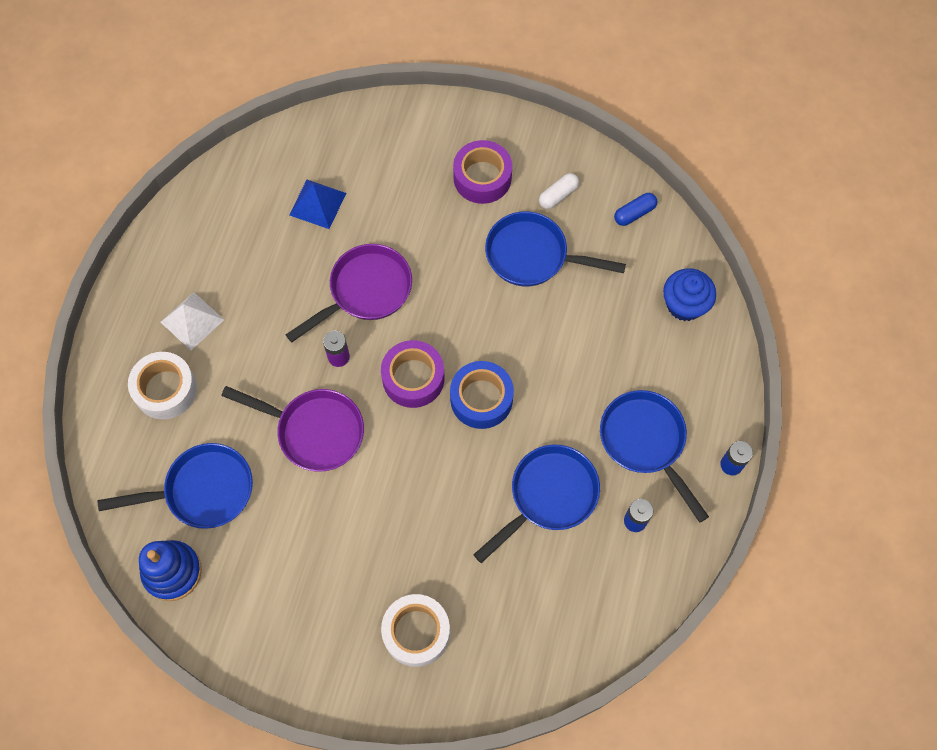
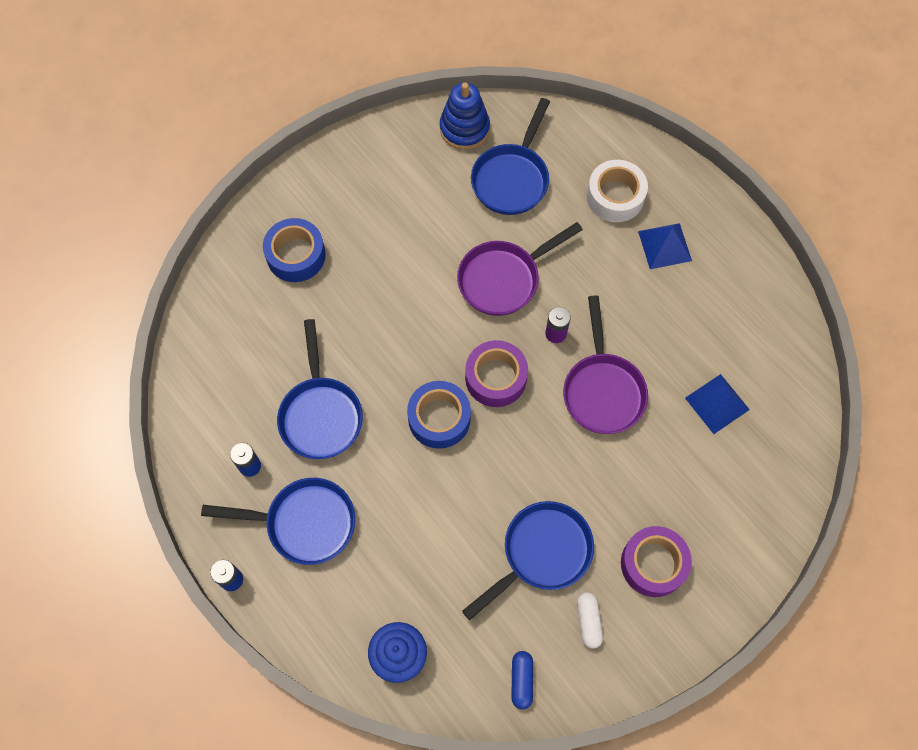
camera: 125 degrees right, 0 degrees up
white pyramid [161,292,224,350] -> blue pyramid [638,223,692,269]
white tape [381,594,450,667] -> blue tape [263,218,326,282]

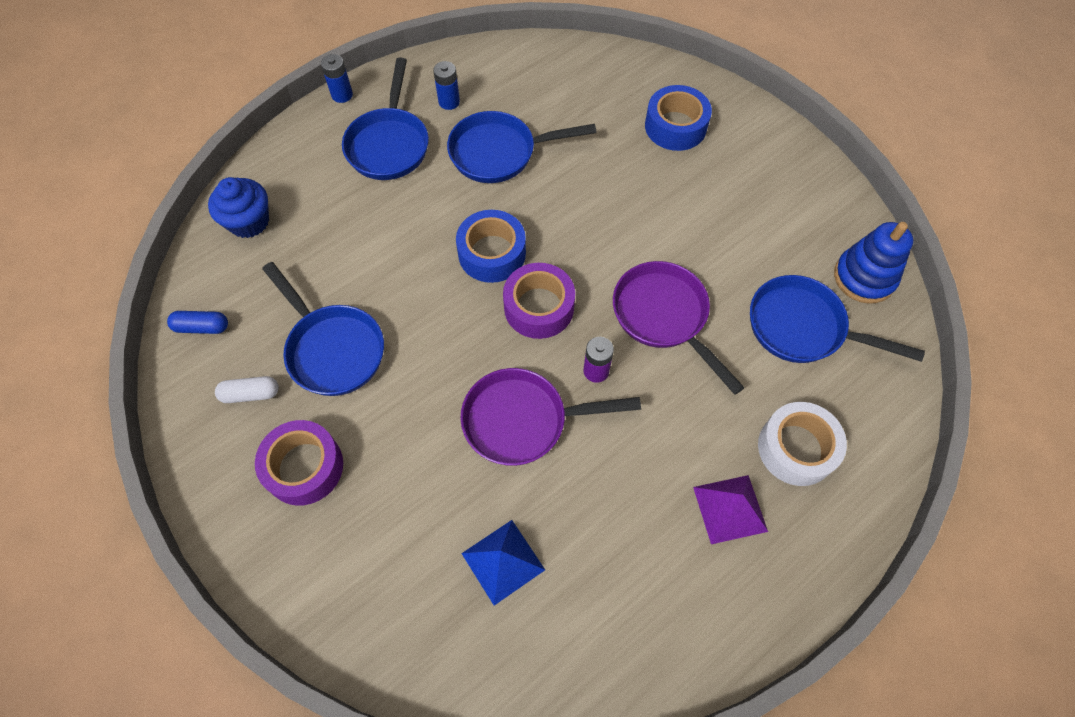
camera: 90 degrees right, 5 degrees down
blue pyramid [638,223,692,269] -> purple pyramid [693,475,768,544]

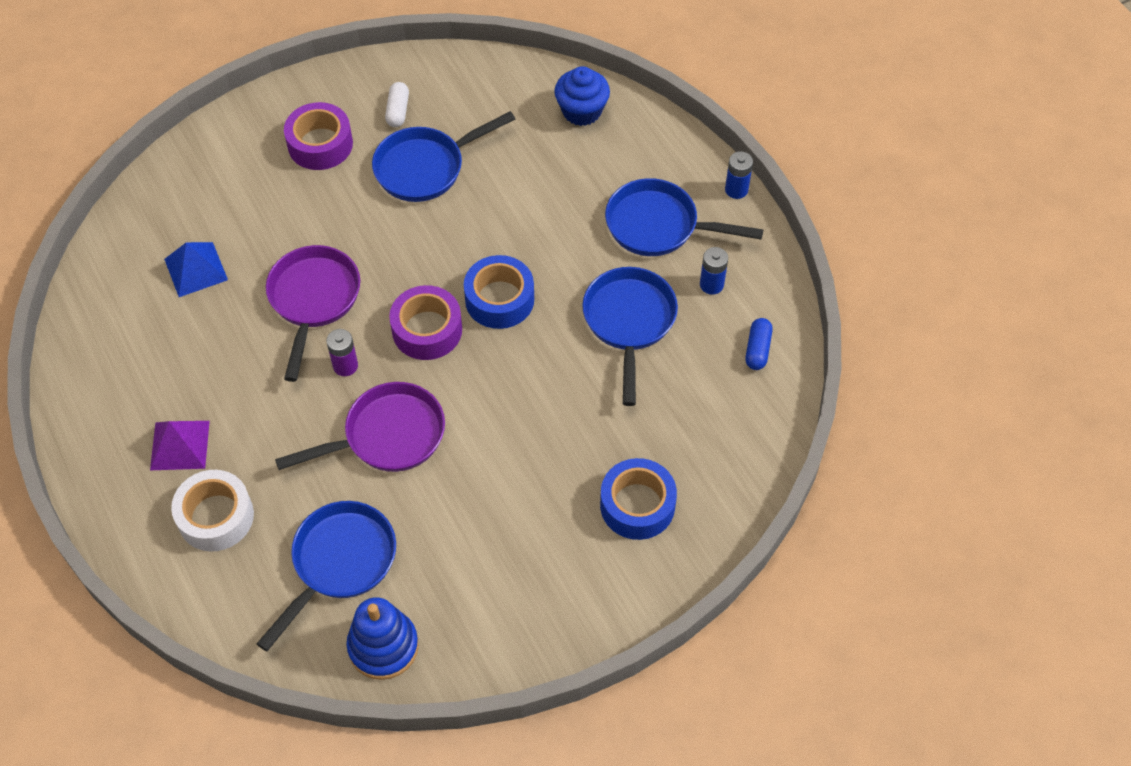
camera: 100 degrees right, 5 degrees down
blue capsule [167,311,228,334] -> blue capsule moved to [745,318,773,370]

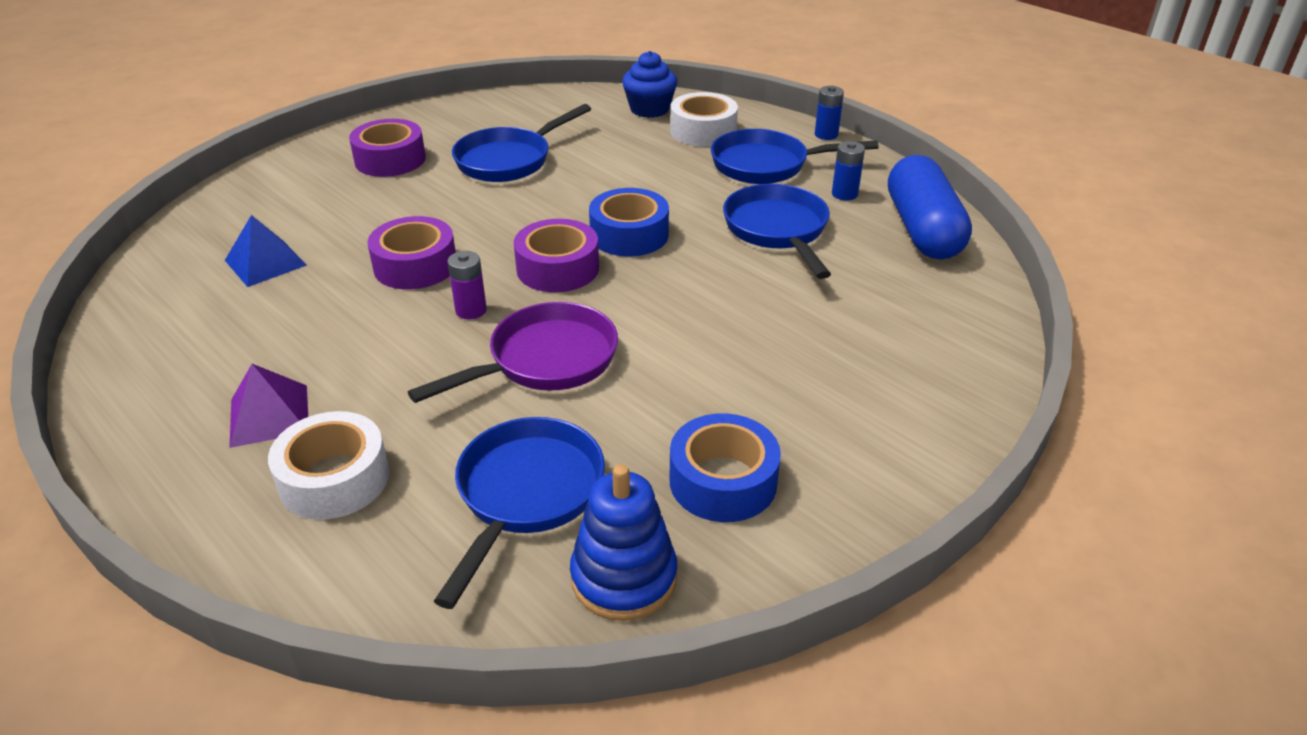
camera: 15 degrees left, 20 degrees down
purple pan [266,245,360,382] -> purple tape [367,216,456,289]
white capsule [385,82,409,127] -> none
blue tape [600,458,677,540] -> blue tape moved to [670,413,781,522]
blue capsule [745,318,773,370] -> blue capsule [888,155,972,259], size x2.30
none -> white tape [670,92,738,146]

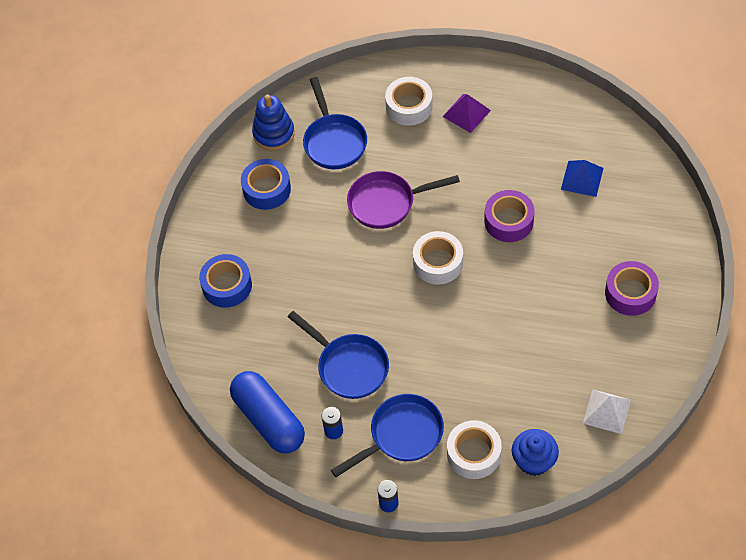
camera: 150 degrees right, 20 degrees up
purple pan [408,302,618,403] -> purple pan turned 60 degrees clockwise [347,171,460,229]
purple battery [448,251,487,320] -> none
blue pan [452,104,591,182] -> none
purple tape [514,219,599,292] -> white tape [413,231,463,285]
blue tape [589,188,669,256] -> blue tape moved to [199,254,252,308]
none -> white pyramid [583,389,631,434]

